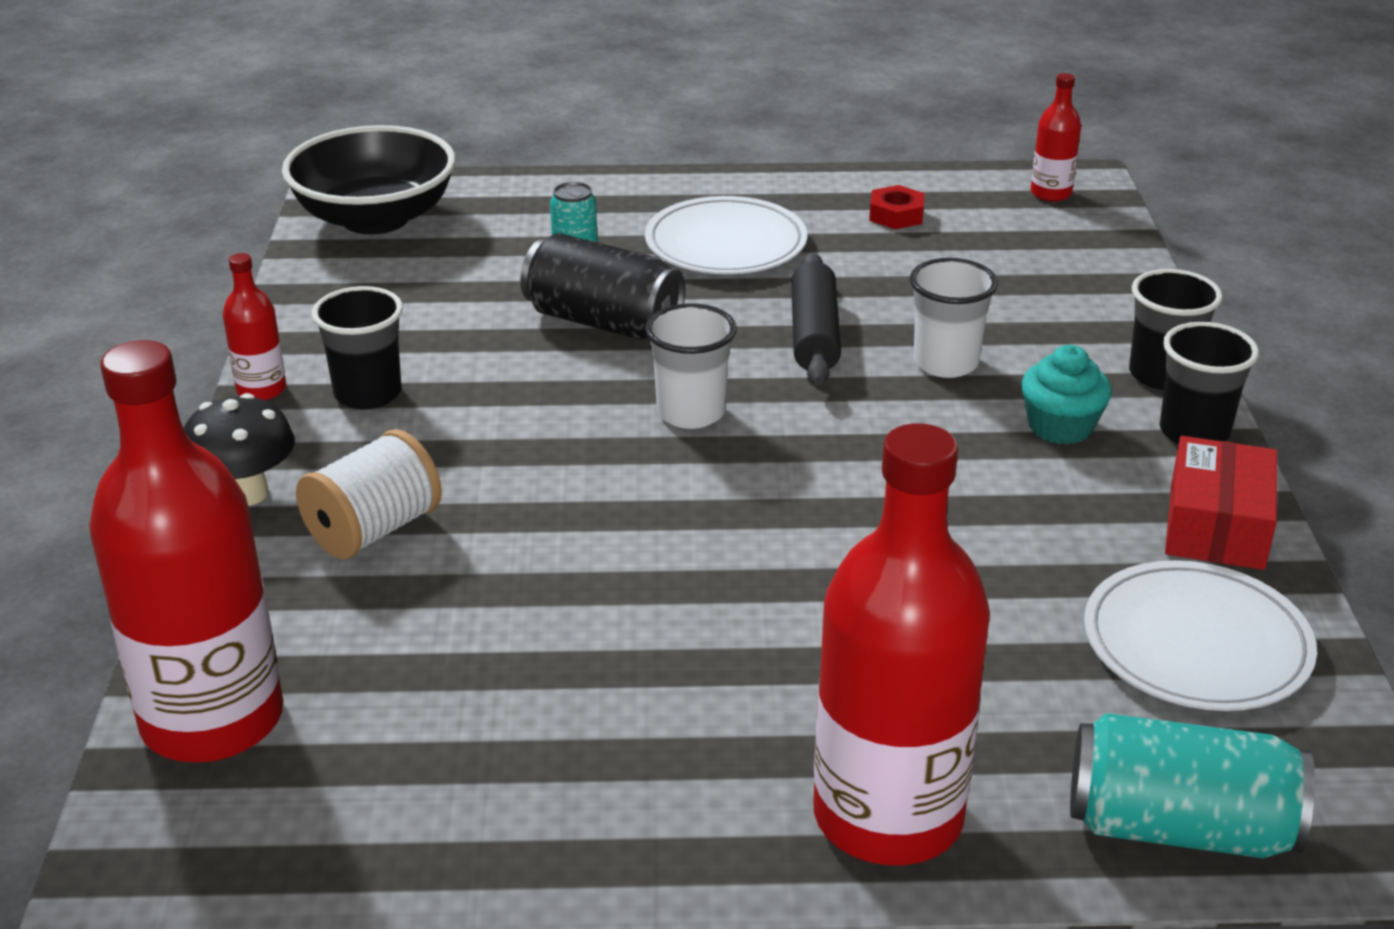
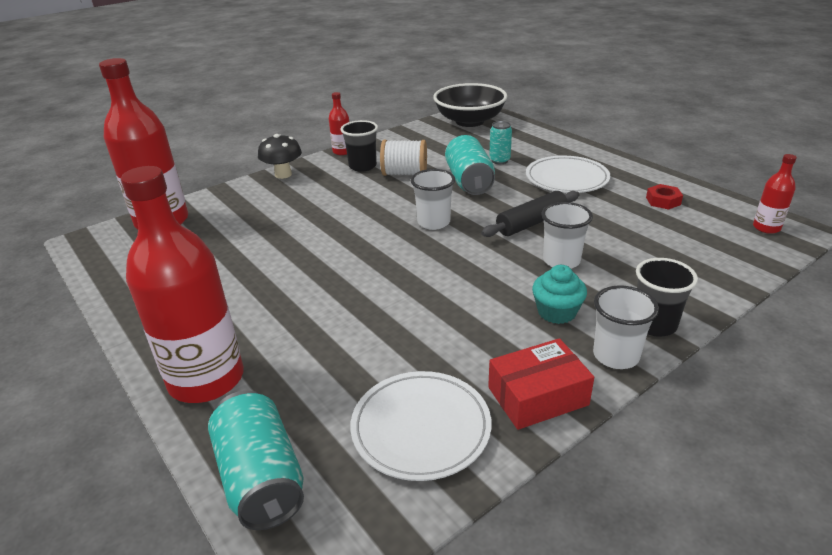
camera: 55 degrees right, 0 degrees up
white spool [296,429,442,559] -> white spool moved to [380,139,427,176]
black can [520,233,685,339] -> turquoise can [445,135,495,195]
black cup [1160,322,1259,444] -> white cup [593,285,659,369]

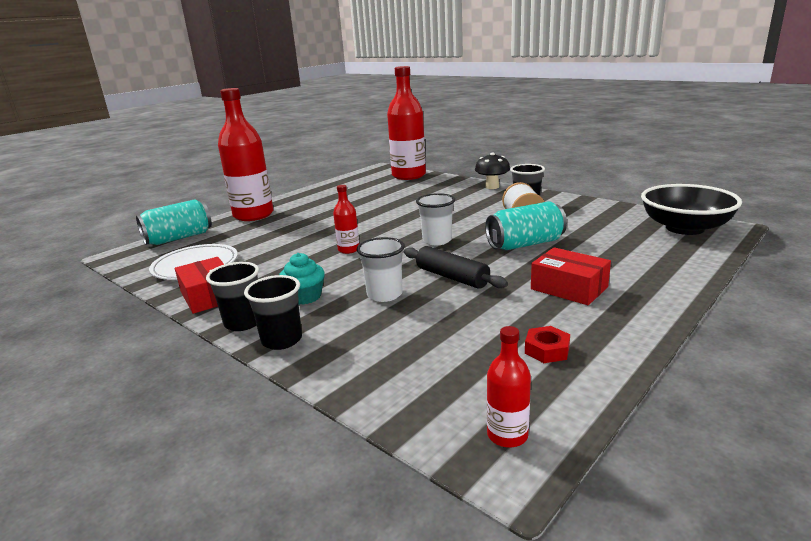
camera: 80 degrees right, 10 degrees down
red bottle [329,92,349,155] -> red bottle moved to [333,185,359,254]
turquoise can [489,121,512,164] -> none
white plate [526,156,610,193] -> red box [531,247,611,305]
white cup [593,285,659,369] -> black cup [206,262,259,331]

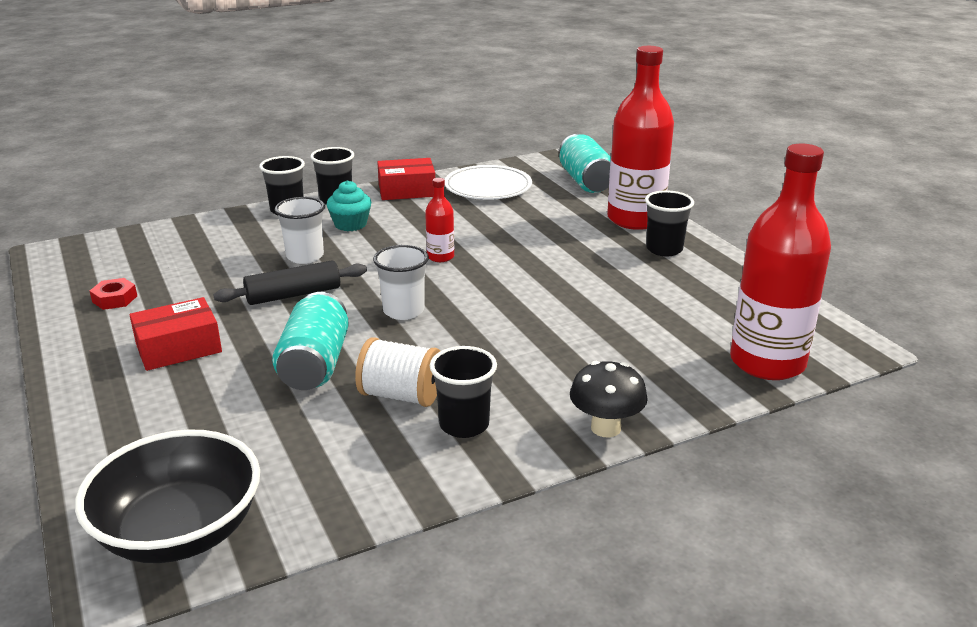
camera: 110 degrees right, 5 degrees up
red bottle [487,326,531,448] -> none
none -> black cup [645,190,694,256]

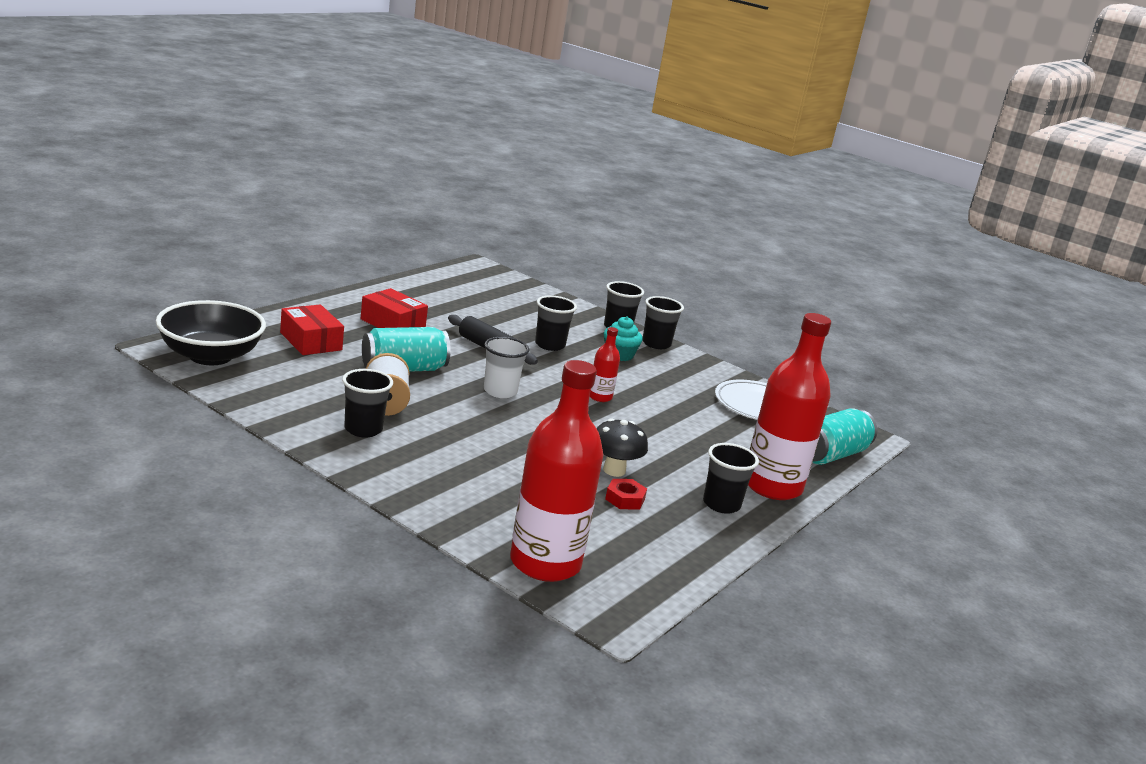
camera: 60 degrees right, 5 degrees down
red nut [90,278,137,310] -> red nut moved to [605,479,647,509]
white cup [275,197,325,264] -> black cup [535,295,577,351]
red box [377,158,435,200] -> red box moved to [280,305,344,355]
black mushroom [570,361,648,437] -> black mushroom moved to [597,418,648,477]

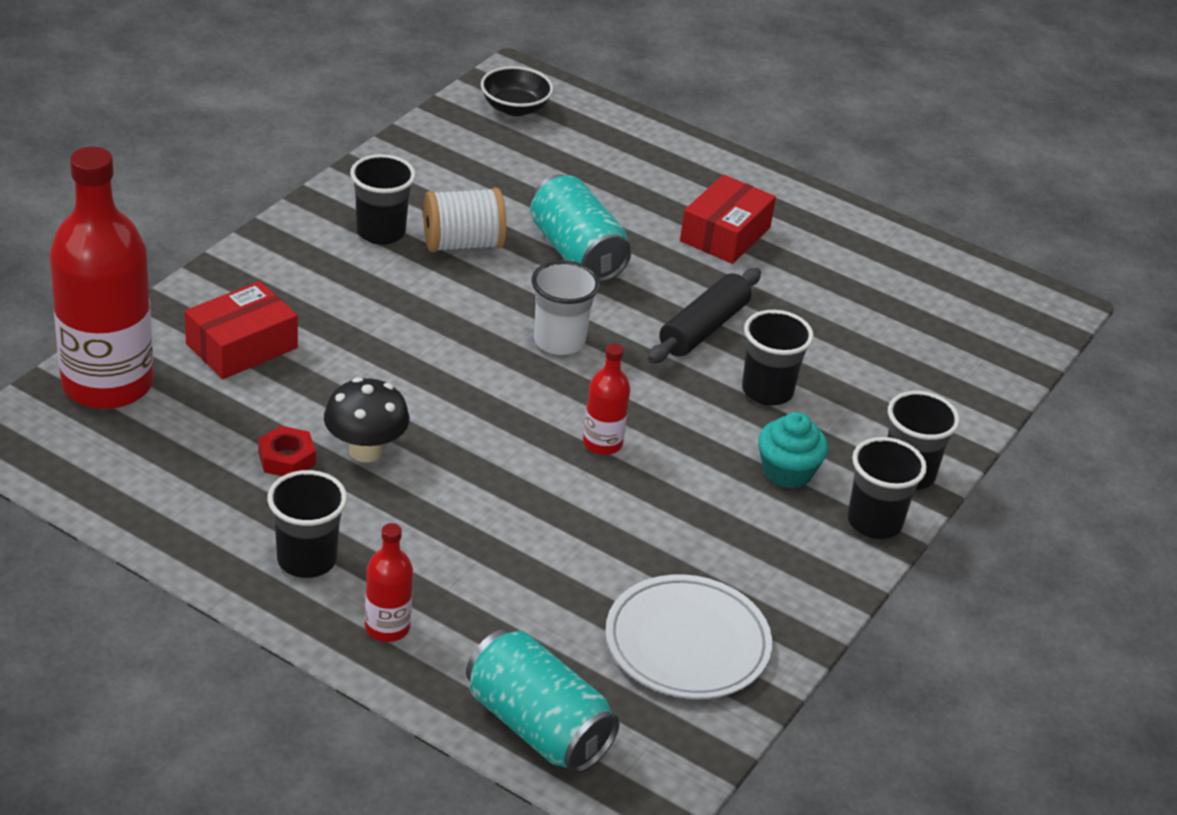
camera: 85 degrees right, 15 degrees up
black bowl [156,300,266,365] -> black bowl [481,66,553,116], size x0.55
red box [280,305,344,355] -> red box moved to [185,281,298,379]
red bottle [748,313,831,500] -> red bottle [365,523,413,642], size x0.45

